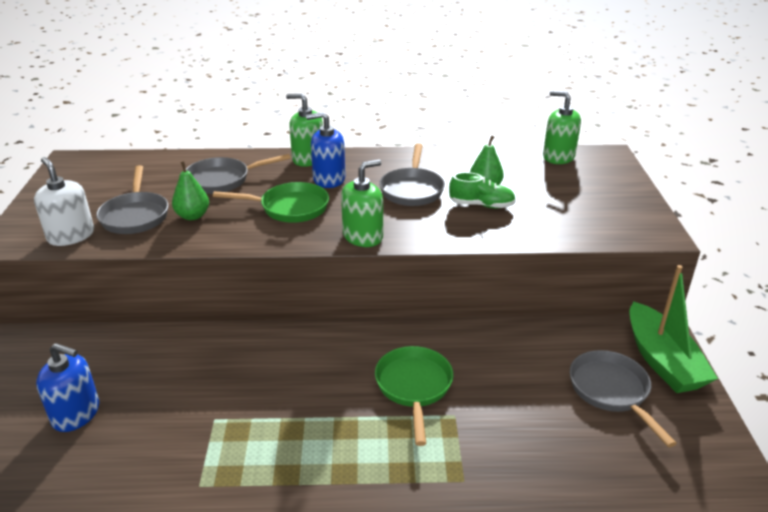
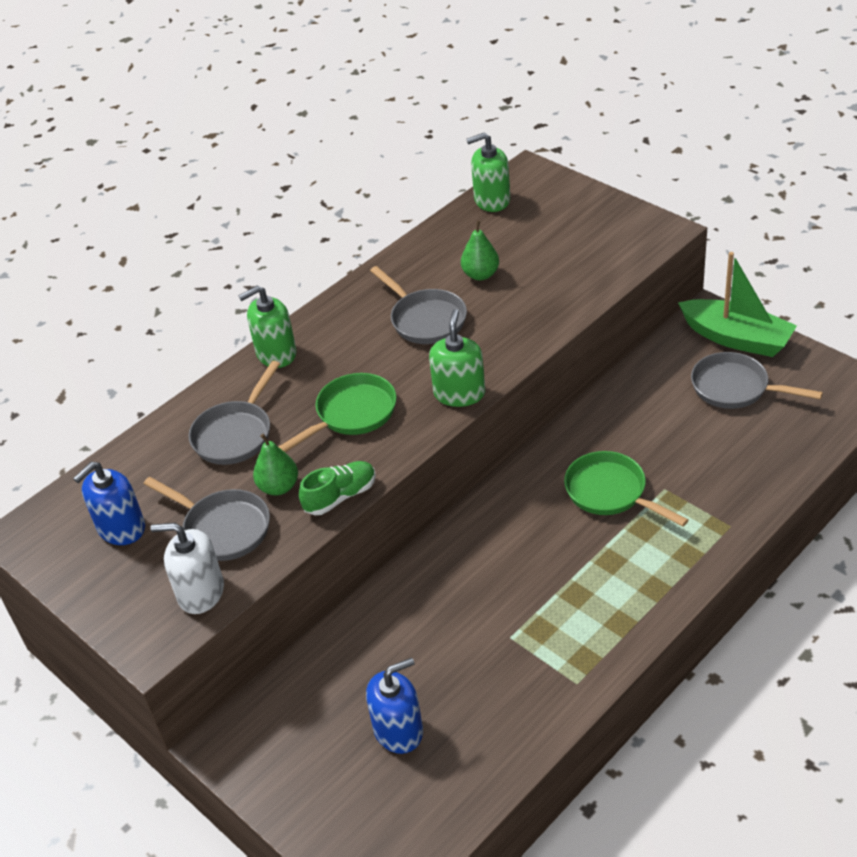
camera: 40 degrees left, 10 degrees up
blue soap dispenser [306,112,346,188] -> blue soap dispenser moved to [73,462,145,545]
green shoe [449,172,516,208] -> green shoe moved to [299,461,376,515]

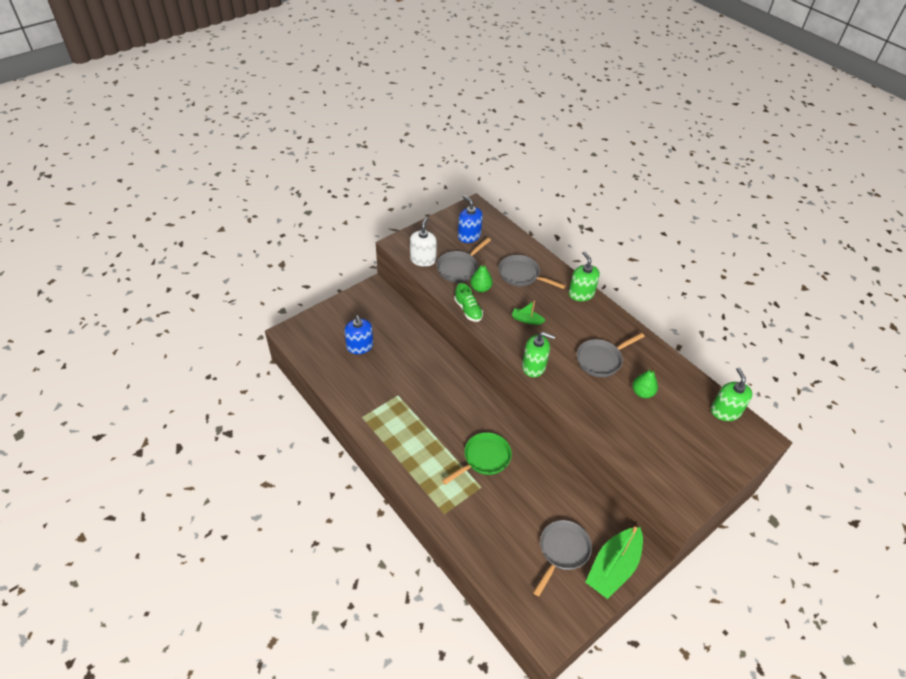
camera: 90 degrees right, 5 degrees up
green pan [279,373,396,452] -> green boat [512,301,546,325]

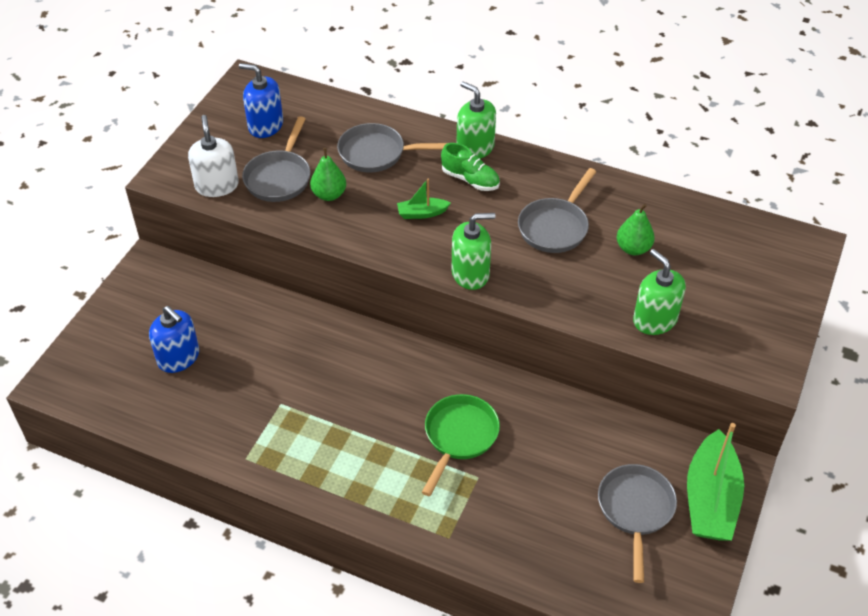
camera: 25 degrees left, 0 degrees up
green shoe [454,283,483,322] -> green shoe moved to [441,143,500,191]
green soap dispenser [711,367,753,421] -> green soap dispenser moved to [633,249,686,335]

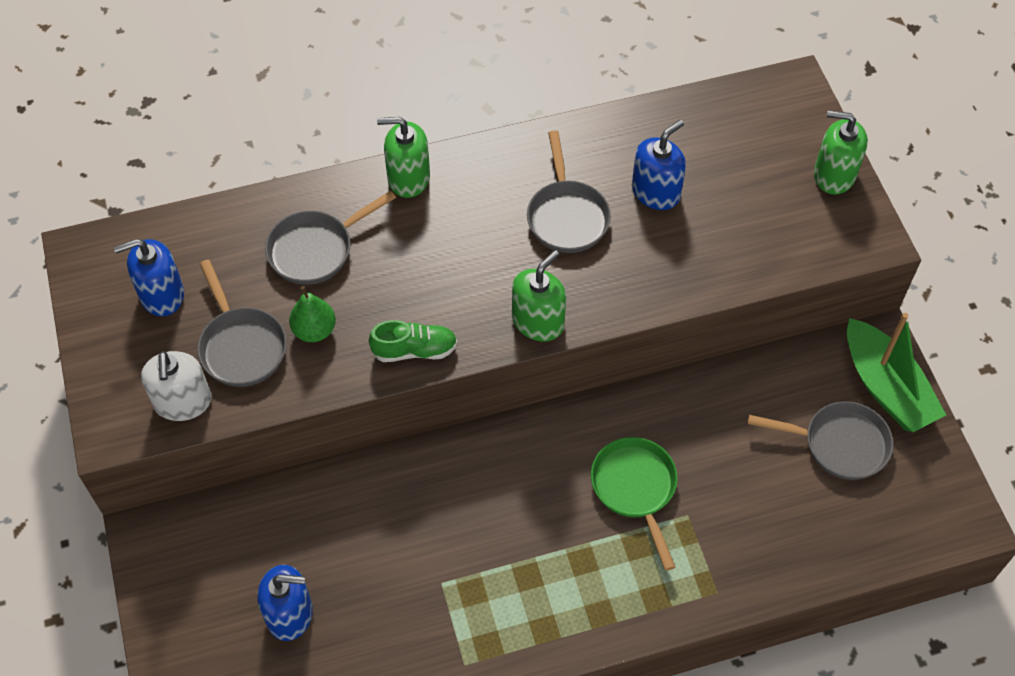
camera: 40 degrees left, 10 degrees up
white soap dispenser [188,115,239,197] -> white soap dispenser turned 135 degrees counterclockwise [141,351,212,421]
green boat [397,178,451,219] -> none
green shoe [441,143,500,191] -> green shoe moved to [369,320,458,362]
grey pan [598,464,677,583] -> grey pan turned 135 degrees clockwise [748,401,893,480]
green pear [617,204,655,255] -> blue soap dispenser [632,120,686,210]
green soap dispenser [633,249,686,335] -> green soap dispenser moved to [814,110,868,195]

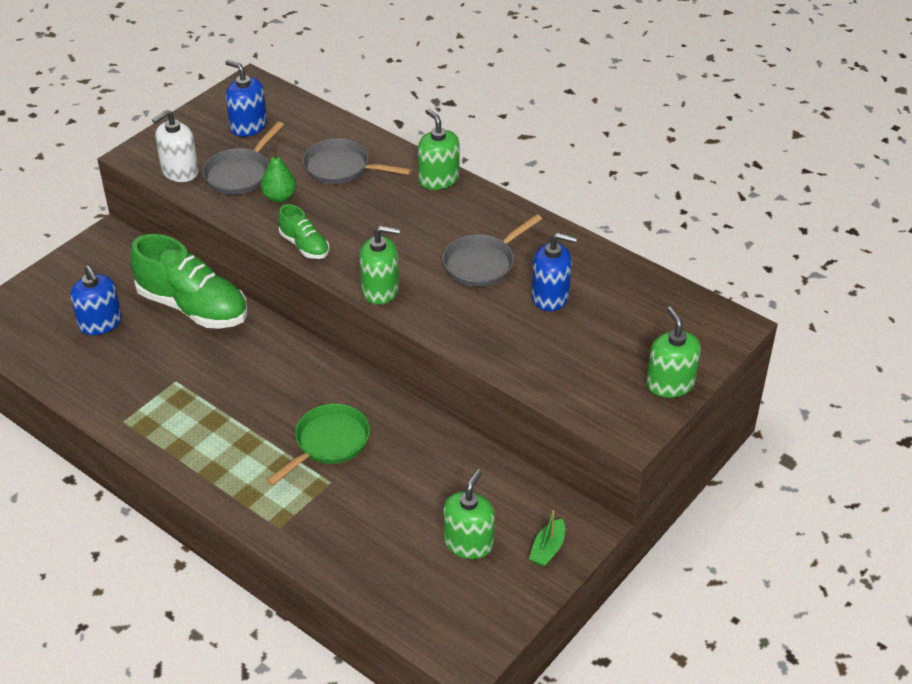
camera: 55 degrees right, 15 degrees down
grey pan [748,401,893,480] -> green soap dispenser [443,469,494,559]
green boat [847,313,946,432] -> green boat [529,510,565,567], size x0.47
none -> green shoe [130,234,247,329]

